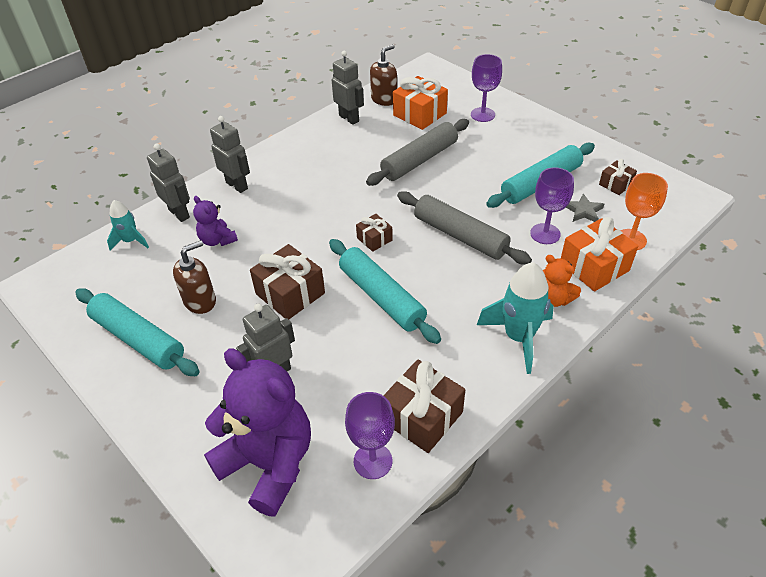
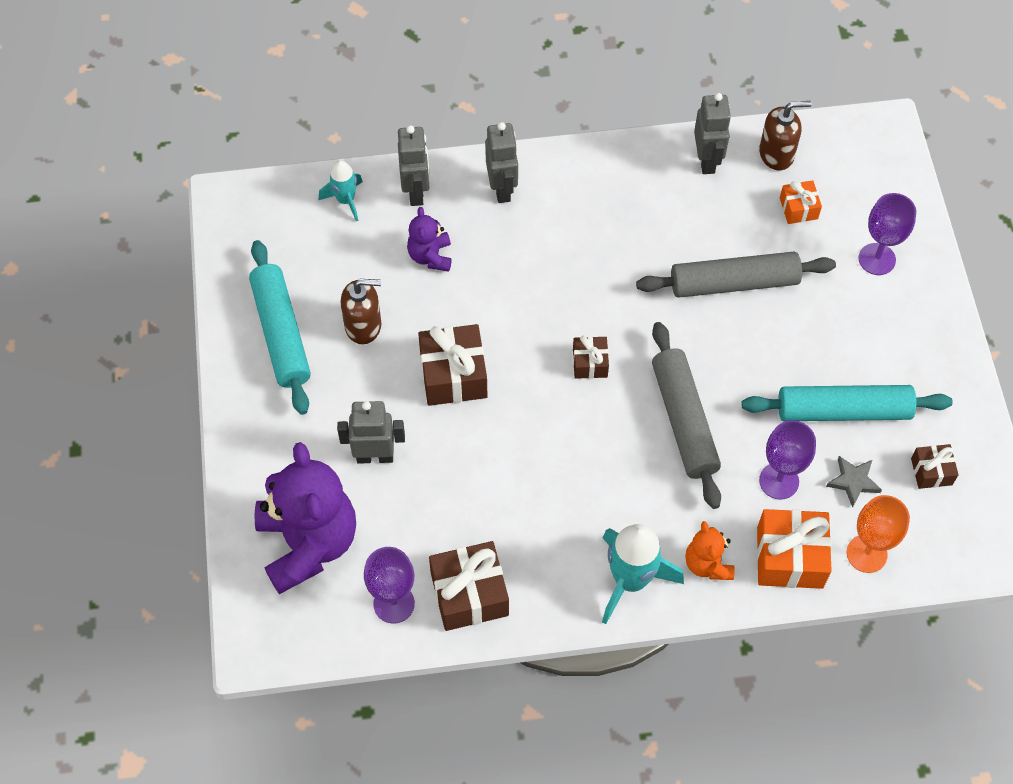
camera: 35 degrees right, 15 degrees up
turquoise rolling pin [329,239,441,344] -> none
orange gift [393,76,448,130] -> orange gift [780,180,822,224], size x0.55

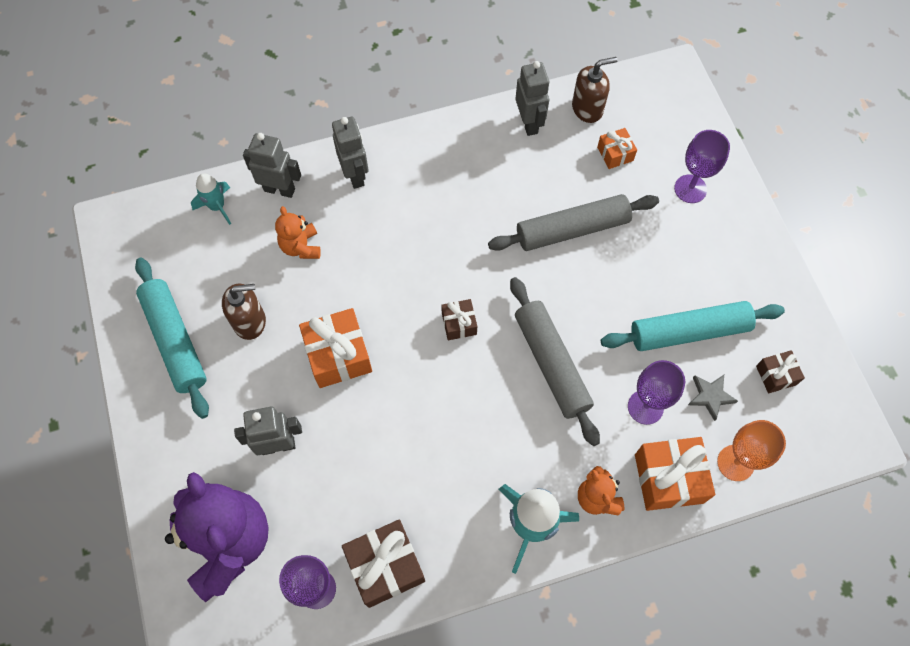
camera: 10 degrees left, 5 degrees up
grey robot [398,125,429,206] -> grey robot turned 60 degrees counterclockwise [243,133,301,198]
purple teddy bear [407,207,452,272] -> orange teddy bear [275,206,321,259]
brown gift [418,324,487,406] -> orange gift [299,308,372,388]

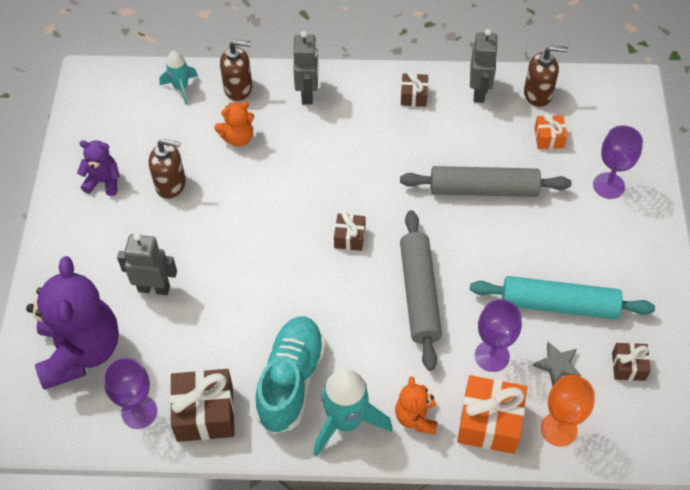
camera: 20 degrees right, 10 degrees down
turquoise rolling pin [135,258,209,419] -> purple teddy bear [77,140,120,196]
grey robot [243,133,301,198] -> brown soap dispenser [220,40,252,101]
orange teddy bear [275,206,321,259] -> orange teddy bear turned 120 degrees counterclockwise [214,102,254,146]
orange gift [299,308,372,388] -> none
none -> turquoise shoe [255,316,325,434]
none -> brown gift [401,71,428,107]

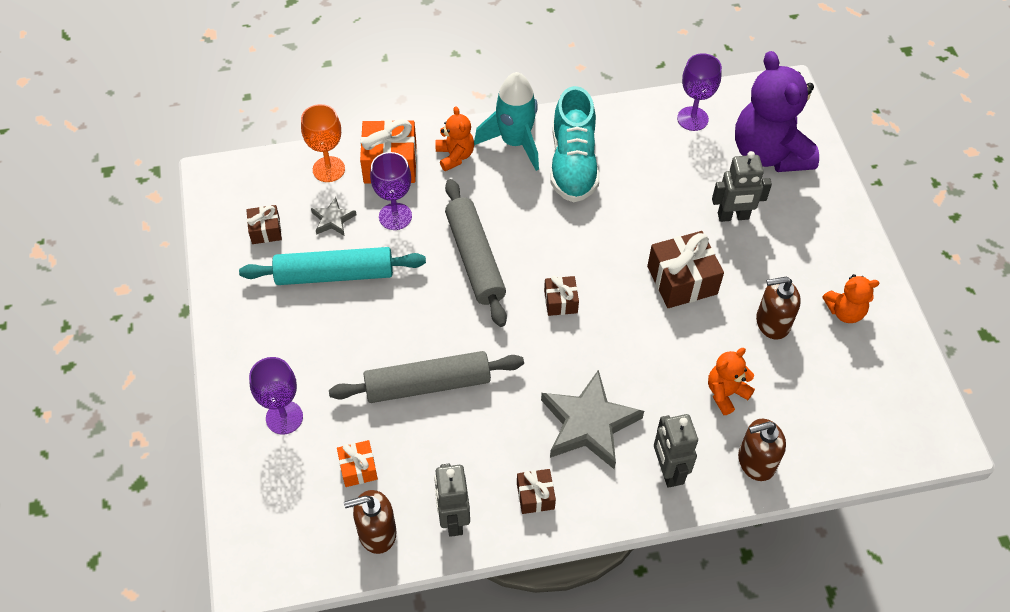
camera: 165 degrees right, 0 degrees up
purple teddy bear [77,140,120,196] -> orange teddy bear [822,274,879,323]
turquoise rocket [159,51,198,105] -> none
brown gift [170,369,235,442] -> brown gift moved to [647,231,724,308]
none -> grey star [541,369,644,469]

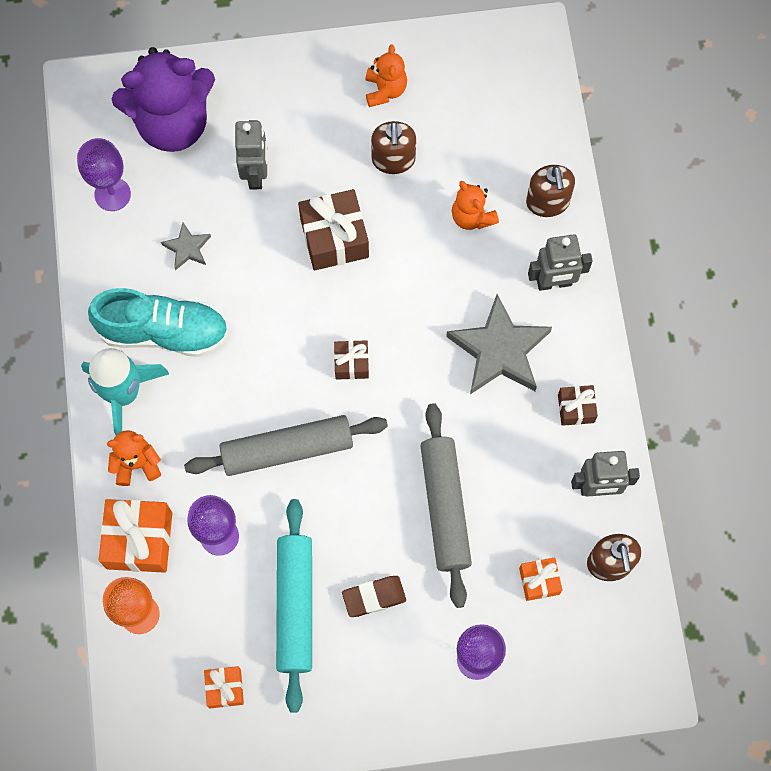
camera: 85 degrees left, 15 degrees up
brown gift [247,205,282,244] -> orange gift [204,666,244,708]
grey star [311,197,357,236] -> grey star moved to [161,222,211,270]
none -> brown eraser [342,576,406,617]

